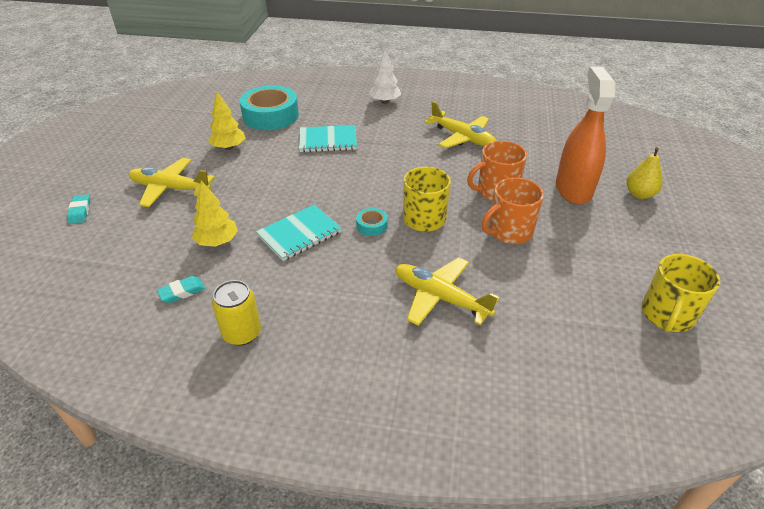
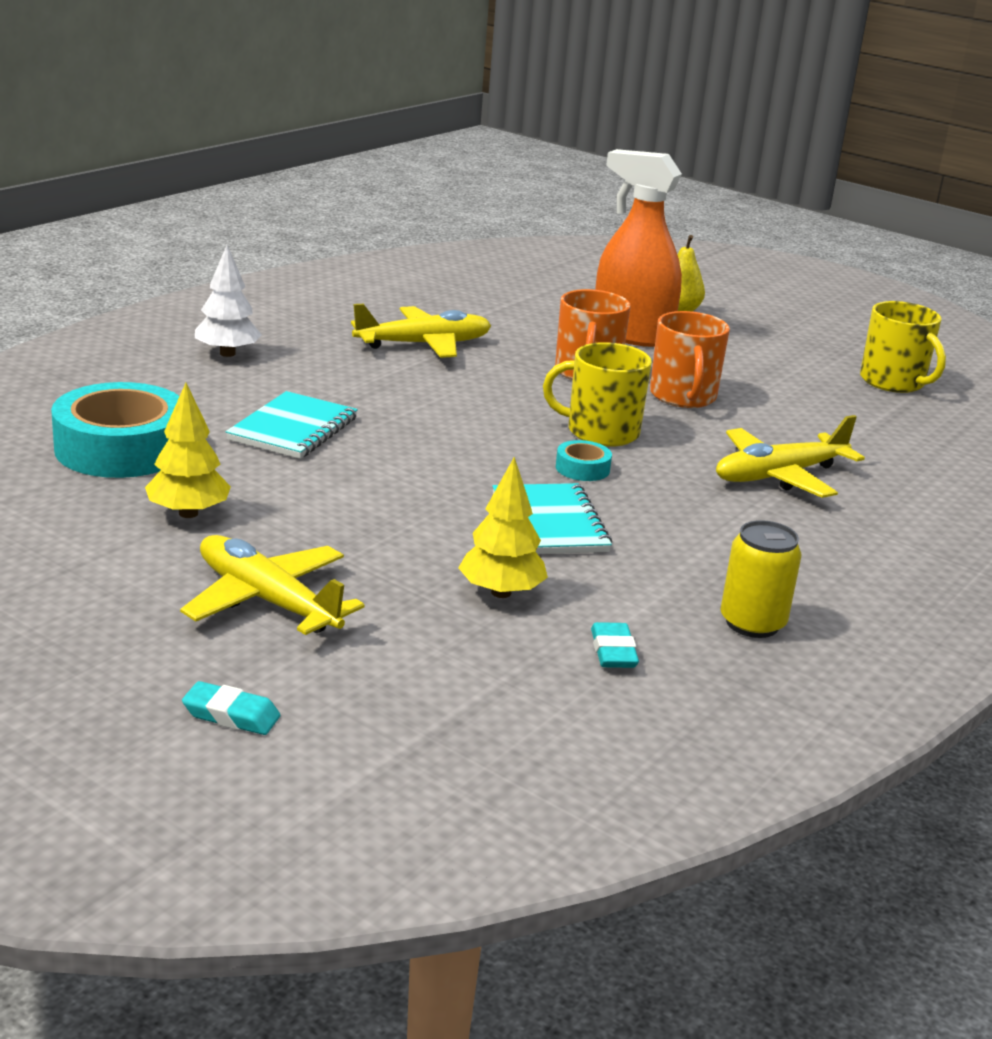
camera: 65 degrees left, 15 degrees down
yellow plane [129,158,215,207] -> yellow plane turned 90 degrees clockwise [180,535,365,635]

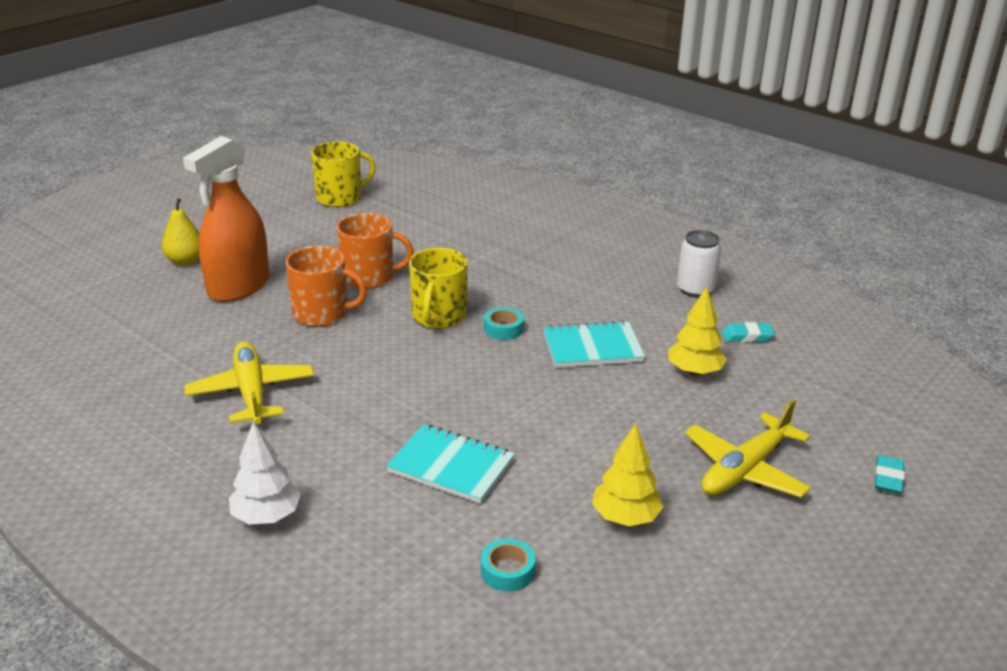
camera: 85 degrees left, 5 degrees up
turquoise tape [51,382,179,478] -> turquoise tape [481,539,536,592], size x0.43
yellow plane [716,415,865,498] -> none
yellow can [721,520,801,638] -> white can [677,230,722,298]

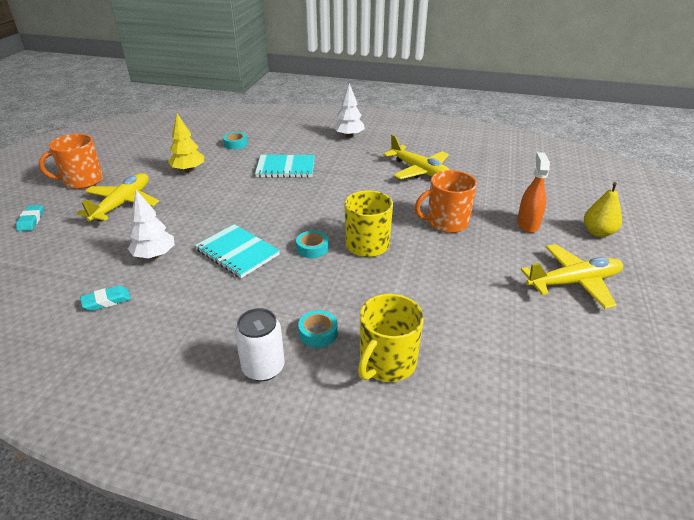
camera: 155 degrees right, 5 degrees up
orange spray bottle [183,136,269,302] -> orange spray bottle [517,152,550,233], size x0.59
yellow mug [311,141,376,207] -> yellow mug moved to [358,294,424,382]
orange mug [337,213,414,289] -> orange mug moved to [39,134,103,189]
turquoise notebook [543,321,645,368] -> turquoise notebook turned 75 degrees clockwise [195,224,280,278]
yellow tree [669,286,727,376] -> white tree [128,190,175,259]
white can [677,230,722,298] -> white can moved to [235,308,285,381]
none -> turquoise tape [298,310,338,348]
none -> yellow plane [520,244,623,309]

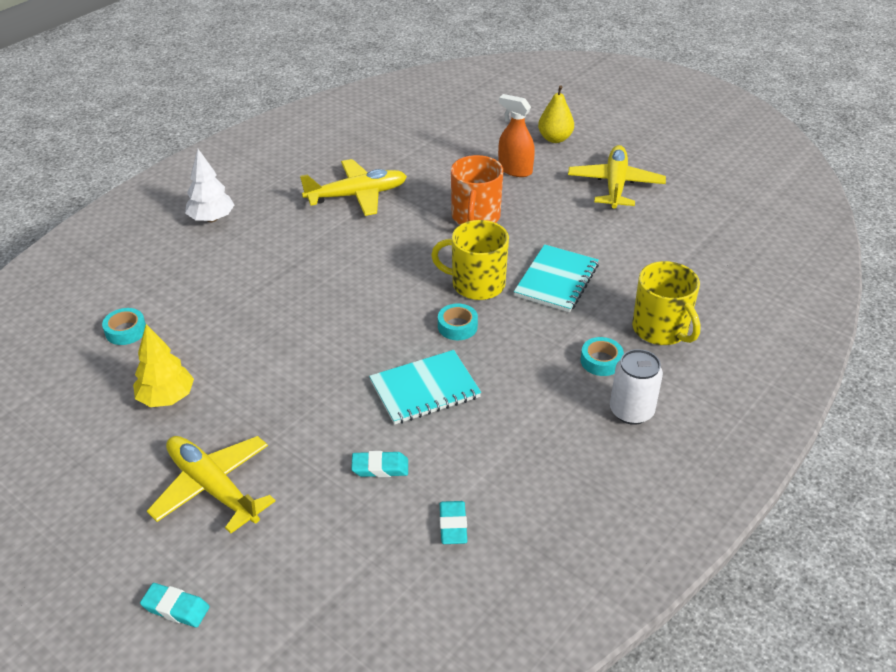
camera: 65 degrees left, 5 degrees up
orange mug [39,134,103,189] -> none
white tree [128,190,175,259] -> turquoise eraser [351,451,408,477]
turquoise notebook [255,155,315,178] -> turquoise notebook moved to [514,244,599,312]

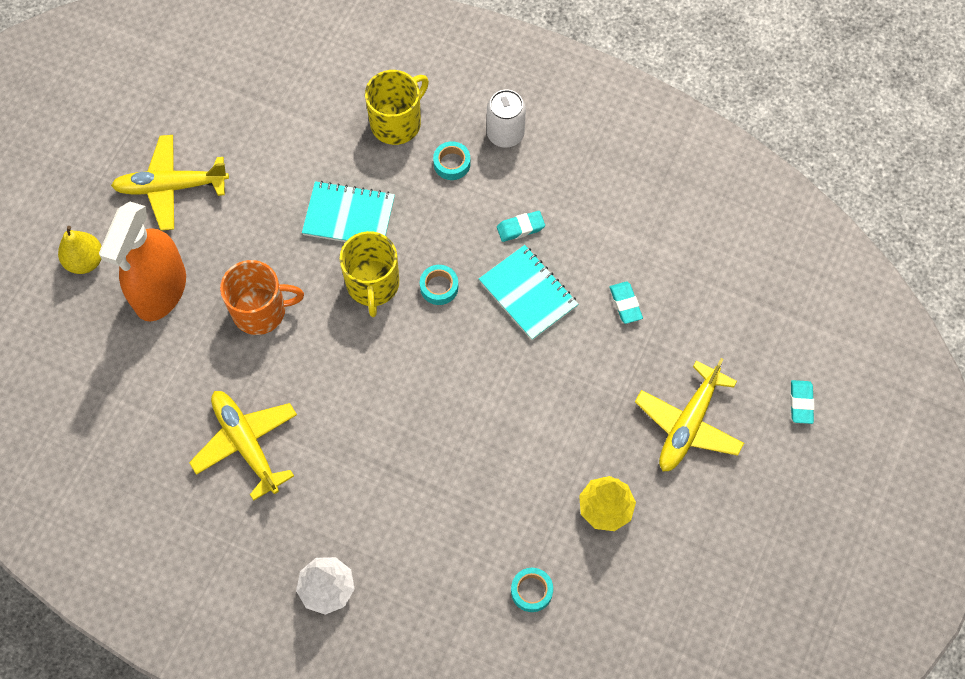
camera: 105 degrees left, 25 degrees up
turquoise eraser [439,501,467,544] -> turquoise eraser moved to [497,211,545,242]
orange spray bottle [498,94,535,177] -> orange spray bottle [99,202,186,322], size x1.70

